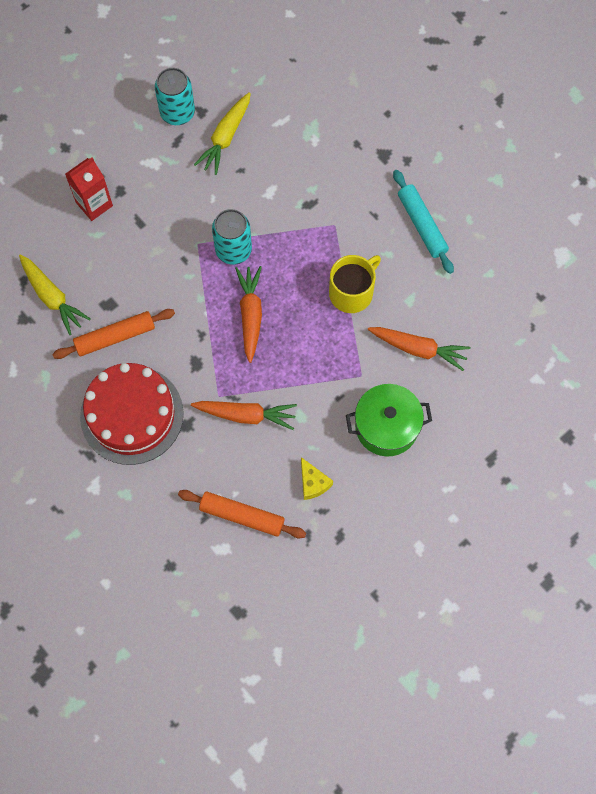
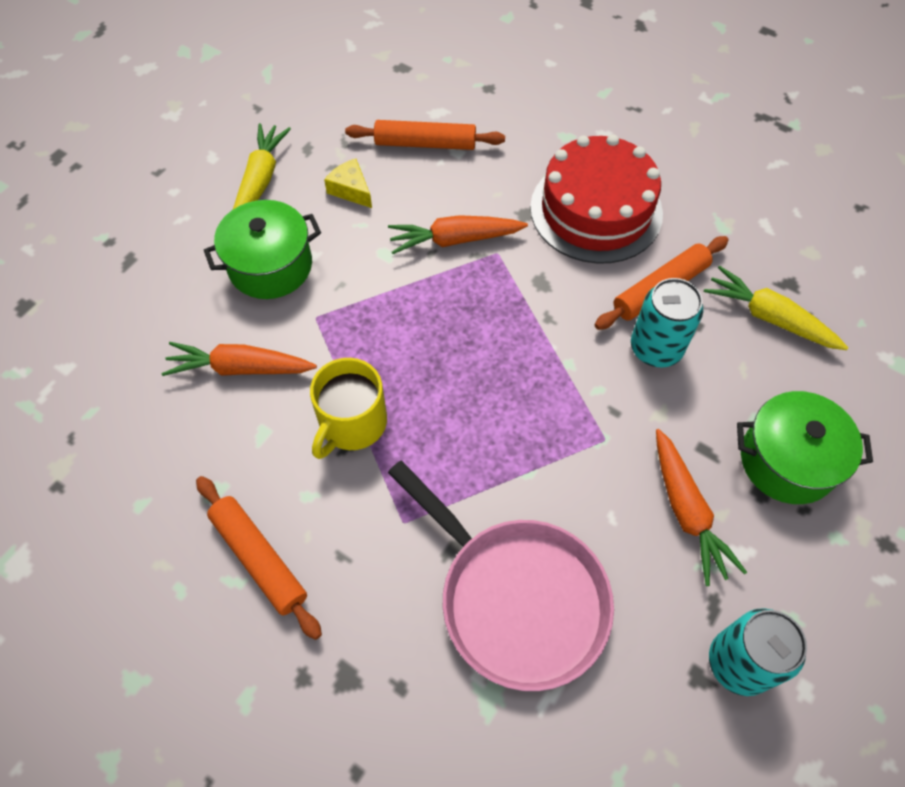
camera: 165 degrees right, 10 degrees down
red carton [65,157,113,221] -> green pot [737,391,873,504]
yellow carrot [194,92,251,175] -> yellow carrot moved to [233,123,291,209]
turquoise can [212,209,252,265] -> turquoise can moved to [631,278,703,368]
orange carrot [235,266,262,363] -> orange carrot moved to [656,429,747,586]
turquoise rolling pin [393,170,454,274] -> orange rolling pin [196,476,322,640]
none -> pink pan [388,460,614,691]

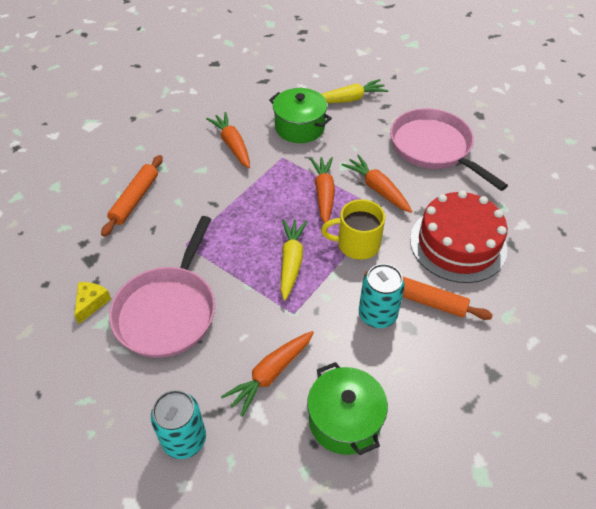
camera: 60 degrees right, 10 degrees down
yellow mug [310,358,387,459] -> yellow mug moved to [321,199,385,260]
yellow cheese [324,159,372,208] -> yellow cheese moved to [74,282,111,324]
orange rolling pin [345,120,505,150] -> pink pan [390,108,508,191]
yellow carrot [704,266,848,350] -> yellow carrot moved to [281,219,308,301]
none -> orange carrot [310,157,335,224]

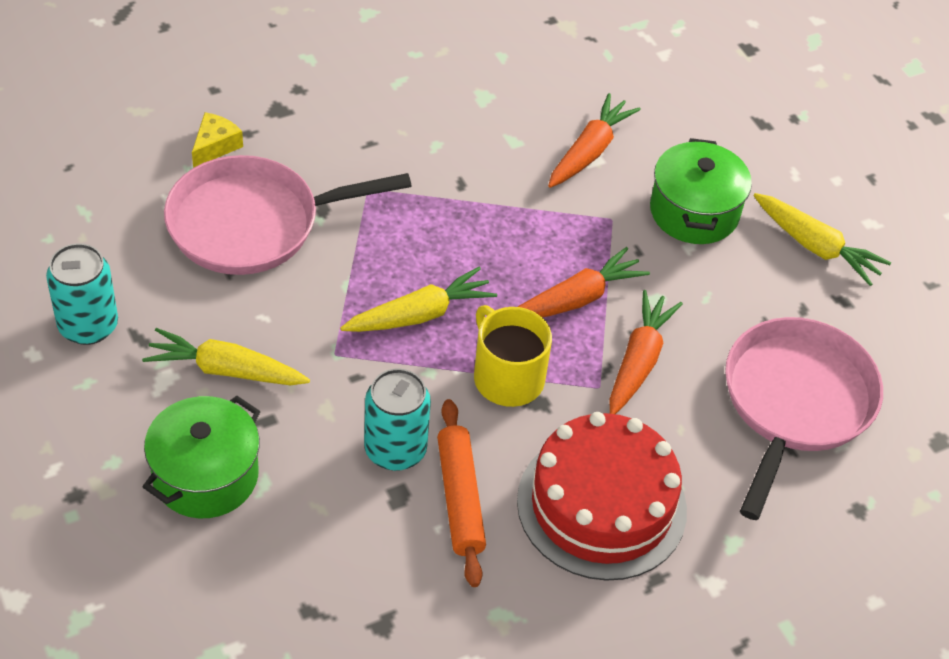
camera: 55 degrees right, 0 degrees up
yellow cheese [74,282,111,324] -> yellow cheese turned 45 degrees counterclockwise [192,112,243,168]
orange rolling pin [101,155,163,237] -> none
orange carrot [221,331,314,417] -> yellow carrot [142,328,310,385]

